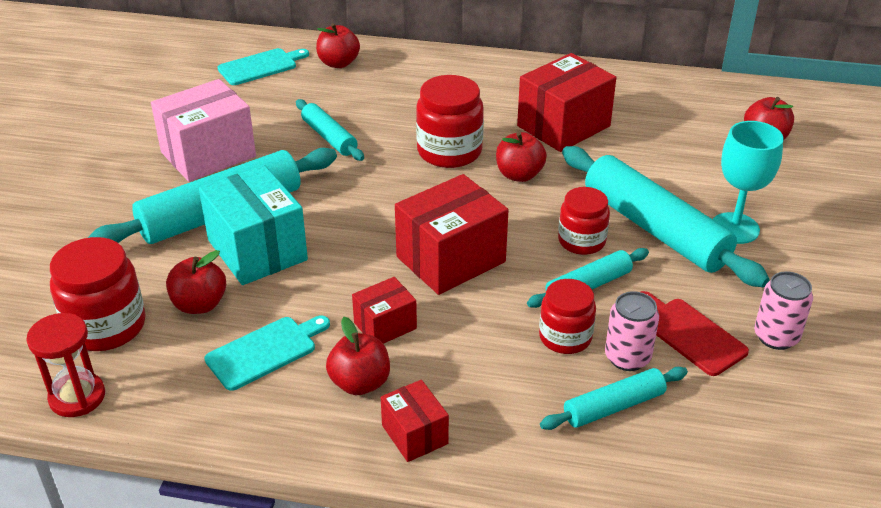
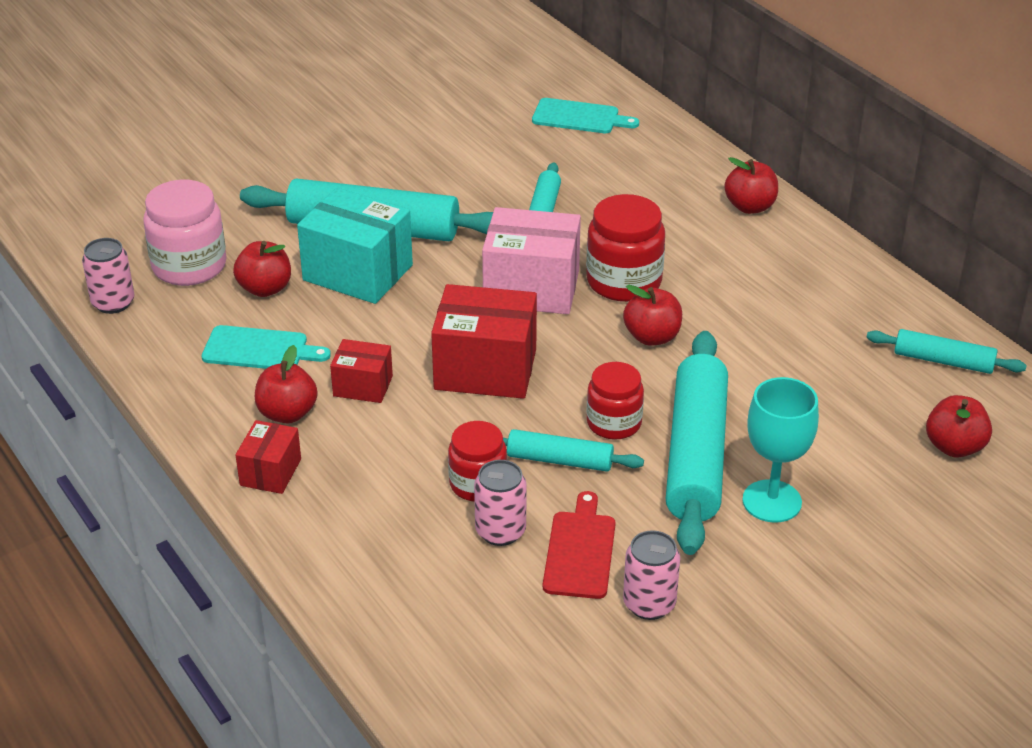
camera: 45 degrees right, 0 degrees up
red hourglass [26,313,105,417] -> pink can [82,238,135,314]
red jar [50,237,146,351] -> pink jar [143,180,227,286]
pink box [151,79,256,182] -> pink box moved to [482,207,581,314]
turquoise box [199,165,308,285] -> turquoise box turned 75 degrees counterclockwise [297,187,413,304]
red apple [316,23,360,68] -> red apple moved to [724,157,778,214]
red box [517,53,616,152] -> none
turquoise rolling pin [540,367,688,430] -> turquoise rolling pin moved to [866,329,1027,374]

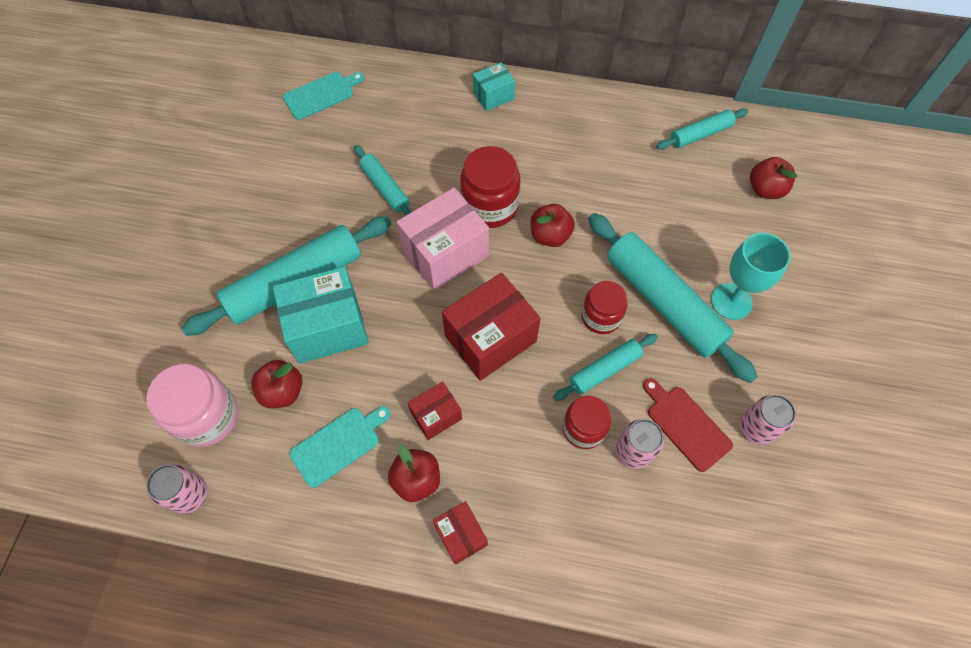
camera: 45 degrees left, 25 degrees up
red apple [724,157,778,214] -> turquoise box [473,62,515,111]

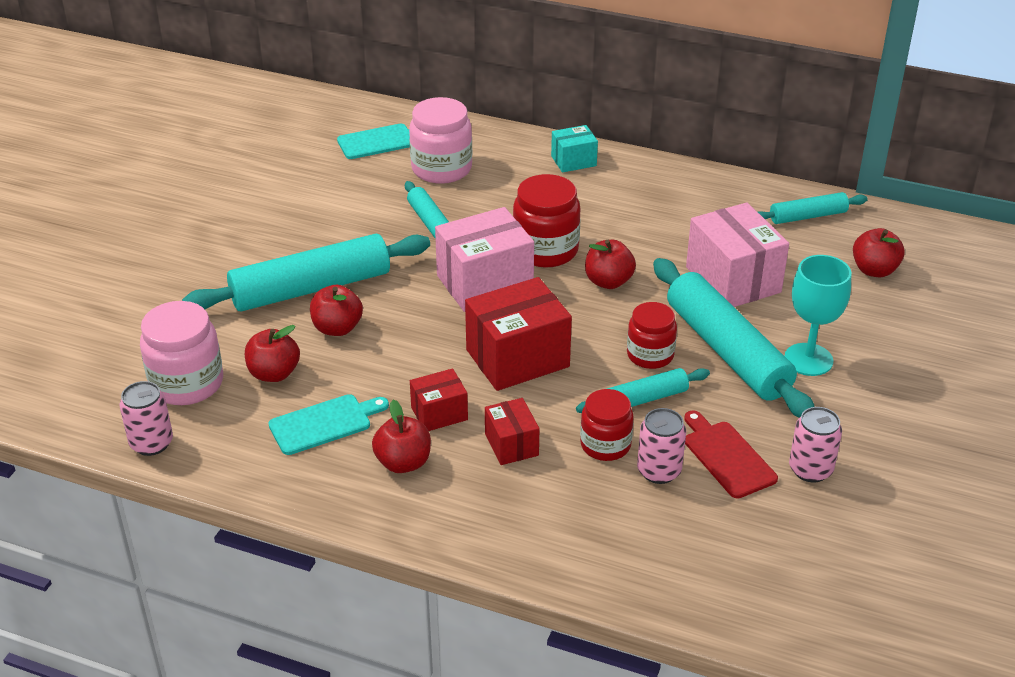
camera: 10 degrees right, 25 degrees down
turquoise box [273,266,369,364] -> red apple [310,285,363,336]
red box [433,501,488,565] -> red box moved to [485,398,539,465]
none -> pink jar [409,97,472,184]
none -> pink box [686,202,789,307]

